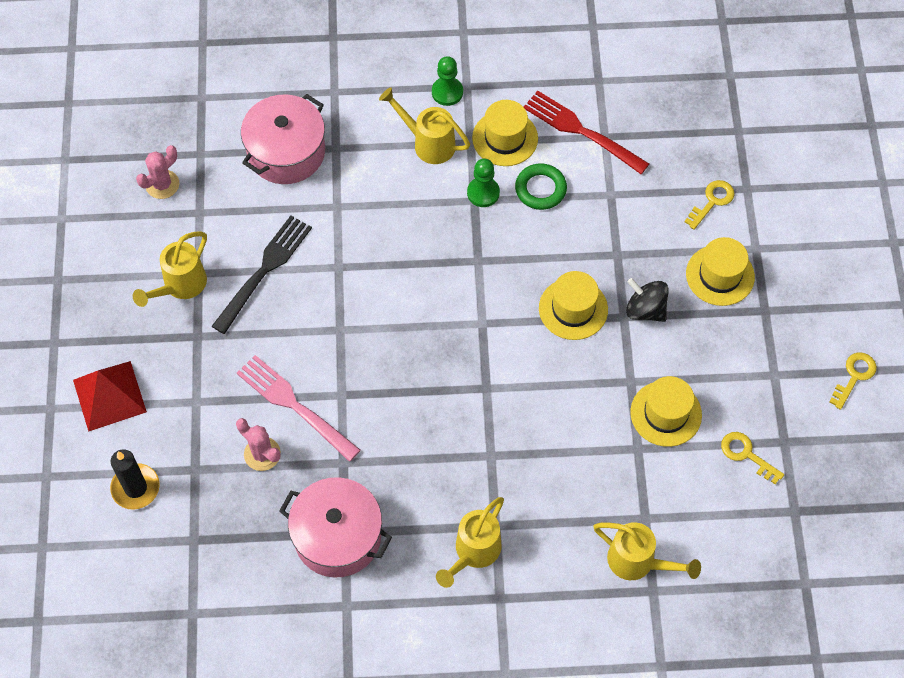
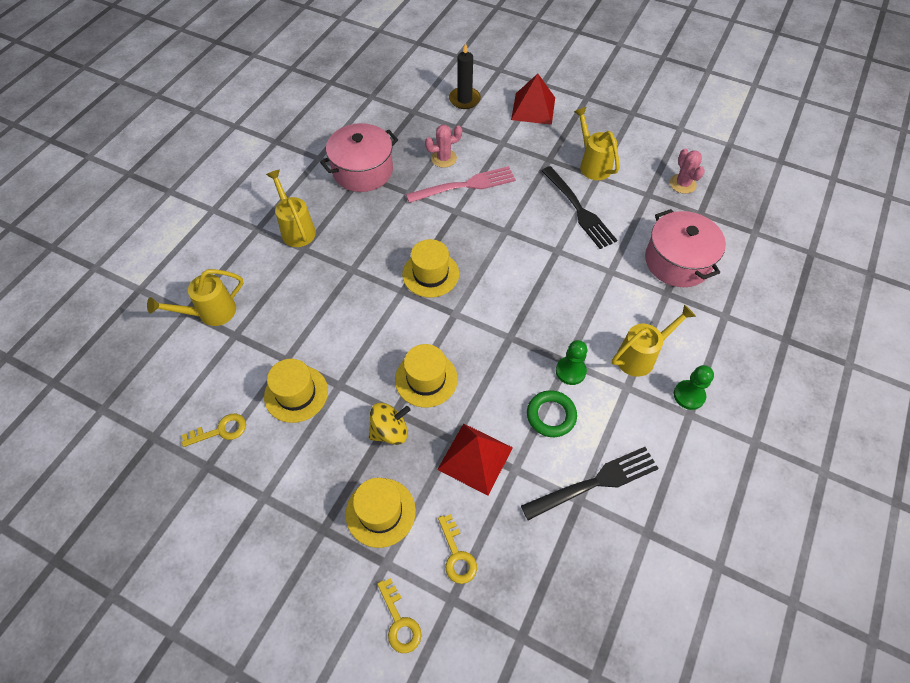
camera: 120 degrees right, 5 degrees down
yellow hat [472,100,538,166] -> yellow hat moved to [402,239,459,298]
red fork [524,91,649,174] -> black fork [521,447,659,520]
black spinning top [626,278,669,322] -> yellow spinning top [369,403,410,445]
yellow key [830,353,877,410] -> yellow key moved to [377,578,422,653]
none -> red pyramid [437,423,513,496]

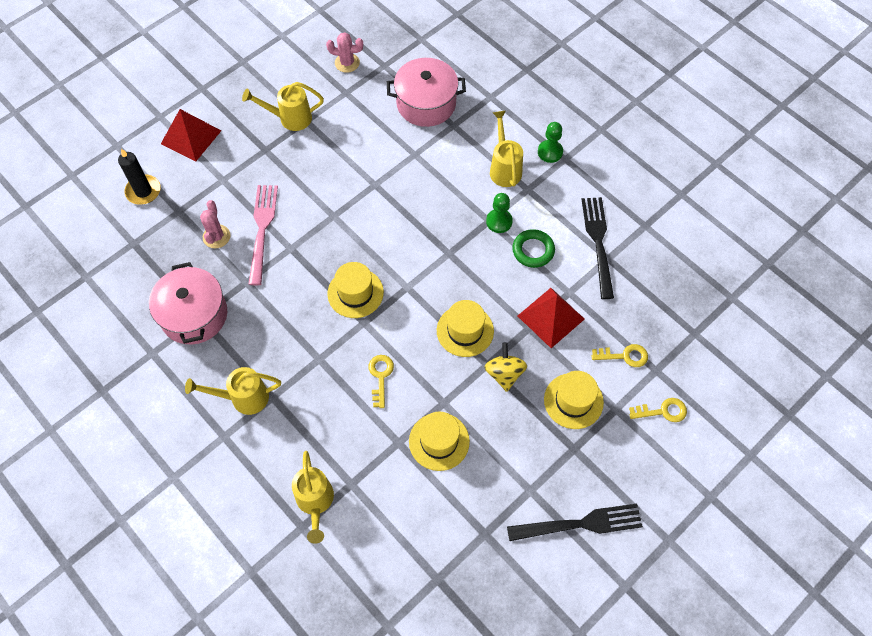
camera: 70 degrees left, 5 degrees up
yellow key [182,414,246,447] -> yellow key moved to [369,355,394,408]
black fork [542,166,617,249] -> black fork moved to [507,504,643,541]

